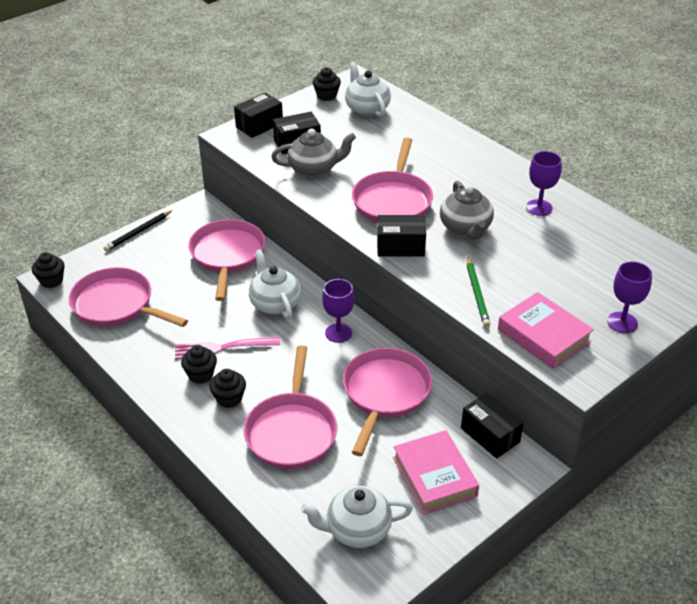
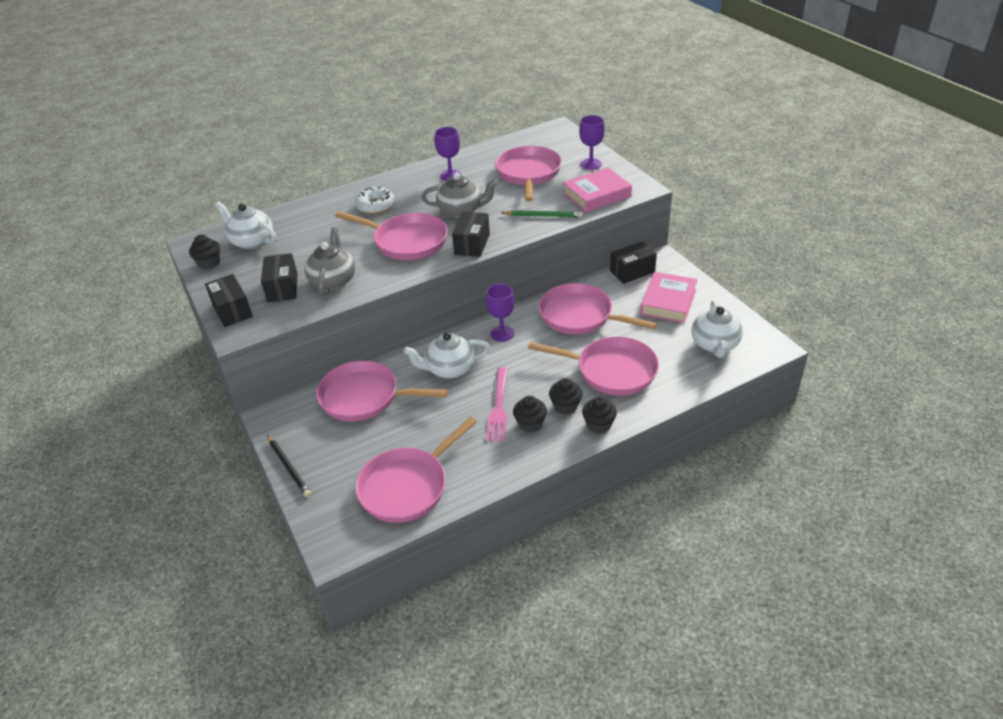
camera: 75 degrees left, 0 degrees up
black cupcake [32,252,64,288] -> black cupcake moved to [582,396,617,434]
white teapot [345,61,391,117] -> white teapot turned 45 degrees clockwise [215,201,276,249]
pink book [393,430,479,514] -> pink book turned 60 degrees counterclockwise [640,272,698,323]
none -> white donut [355,187,395,214]
none -> pink pan [495,146,562,202]

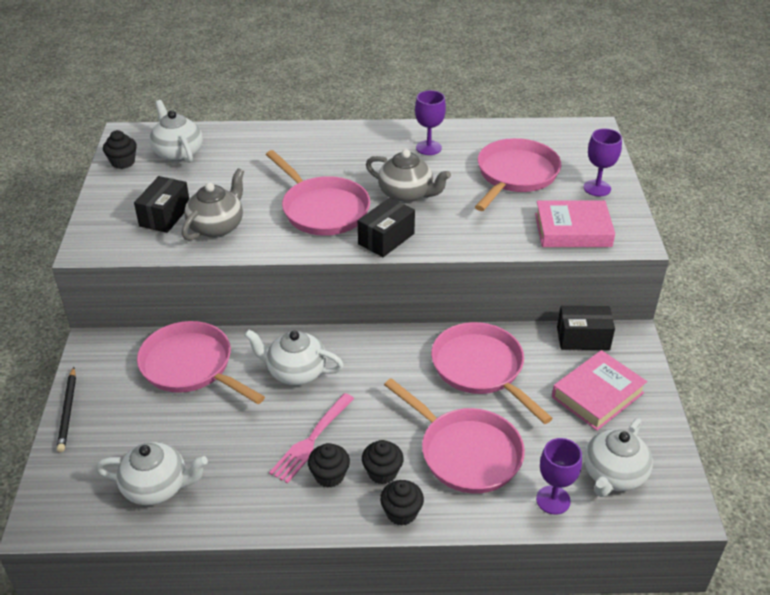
camera: 25 degrees right, 0 degrees up
black box [205,274,253,327] -> none
white donut [355,187,395,214] -> none
pink pan [355,417,477,523] -> white teapot [95,442,208,505]
purple goblet [486,284,515,342] -> purple goblet moved to [536,438,582,515]
green pencil [501,210,583,217] -> none

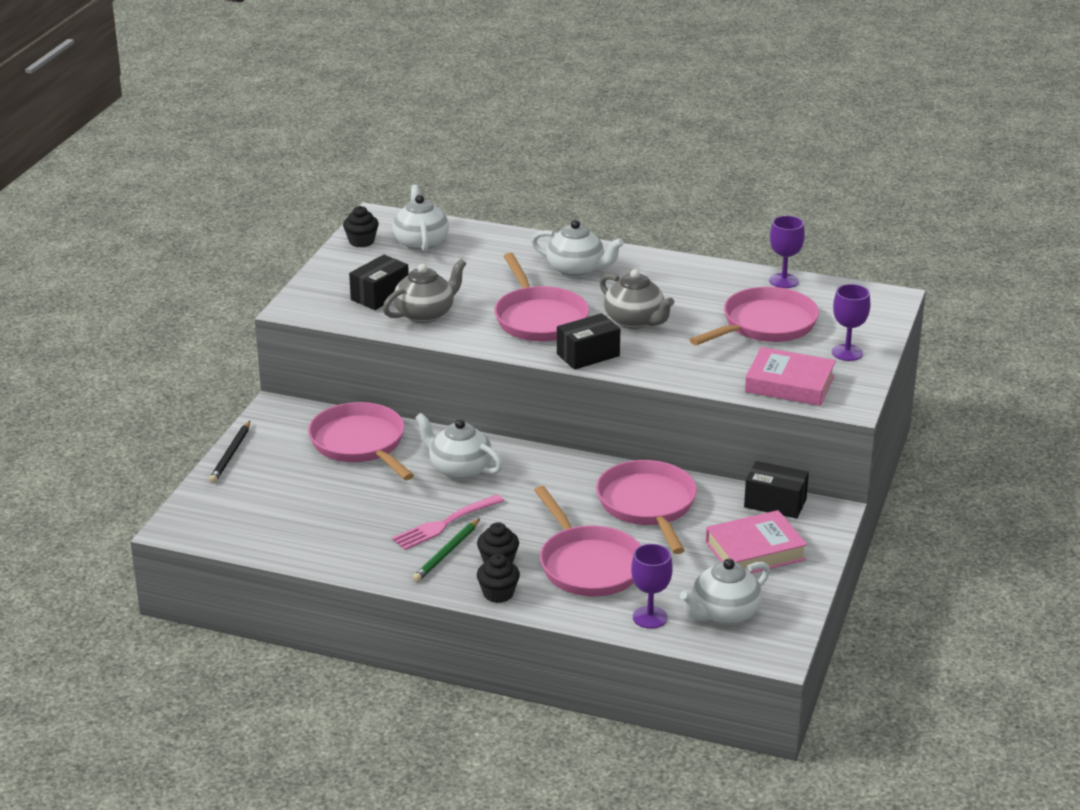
camera: 20 degrees right, 10 degrees down
white teapot [95,442,208,505] -> white teapot moved to [531,220,624,277]
black cupcake [308,443,350,488] -> green pencil [413,518,480,582]
purple goblet [415,90,446,155] -> purple goblet moved to [769,216,805,288]

